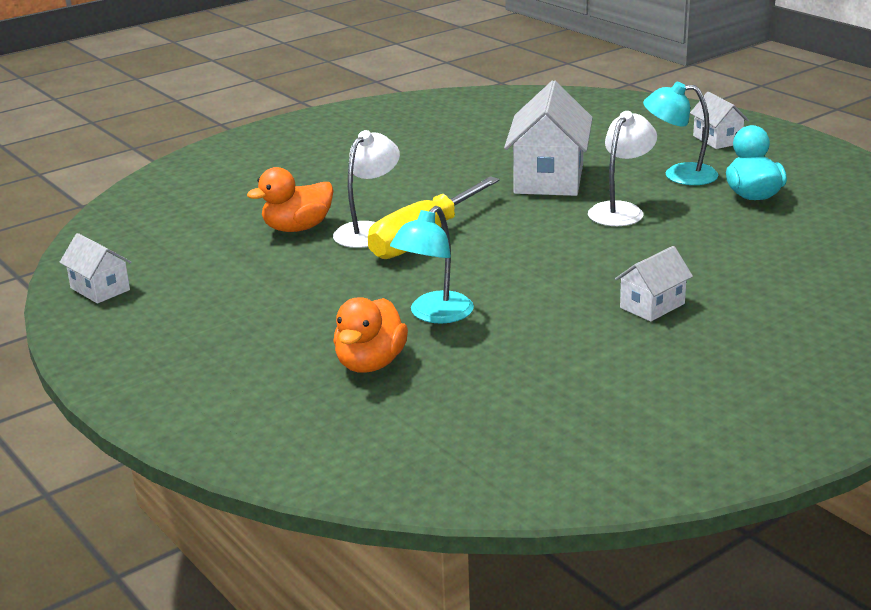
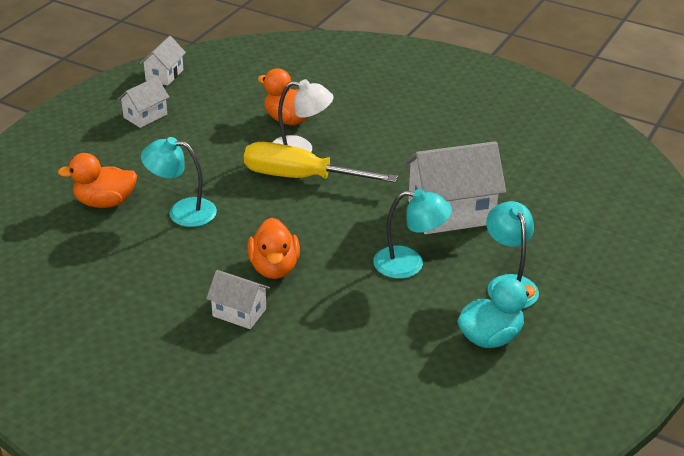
camera: 65 degrees right, 10 degrees up
white lamp [588,111,657,226] -> turquoise lamp [373,189,452,279]
white house [690,92,749,149] -> white house moved to [118,77,169,128]
none -> orange duck [247,218,300,279]

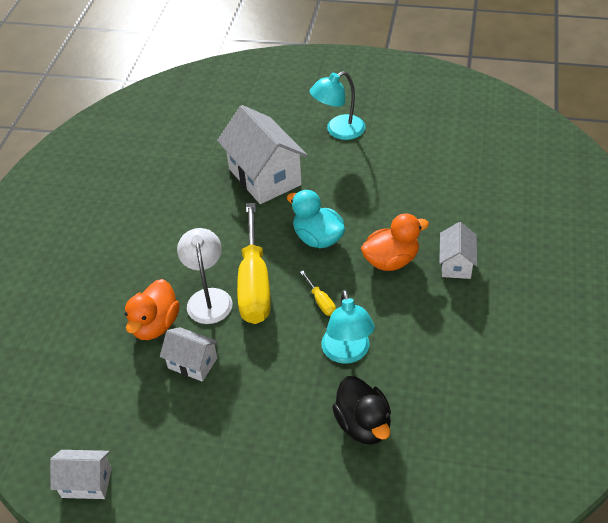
camera: 105 degrees left, 10 degrees up
orange duck [58,153,137,208] -> black duck [332,376,391,445]
white house [118,77,169,128] -> white house moved to [160,327,218,382]
turquoise lamp [373,189,452,279] -> none
turquoise duck [457,278,536,348] -> turquoise duck moved to [287,190,345,248]
none -> yellow screwdriver [300,271,336,316]

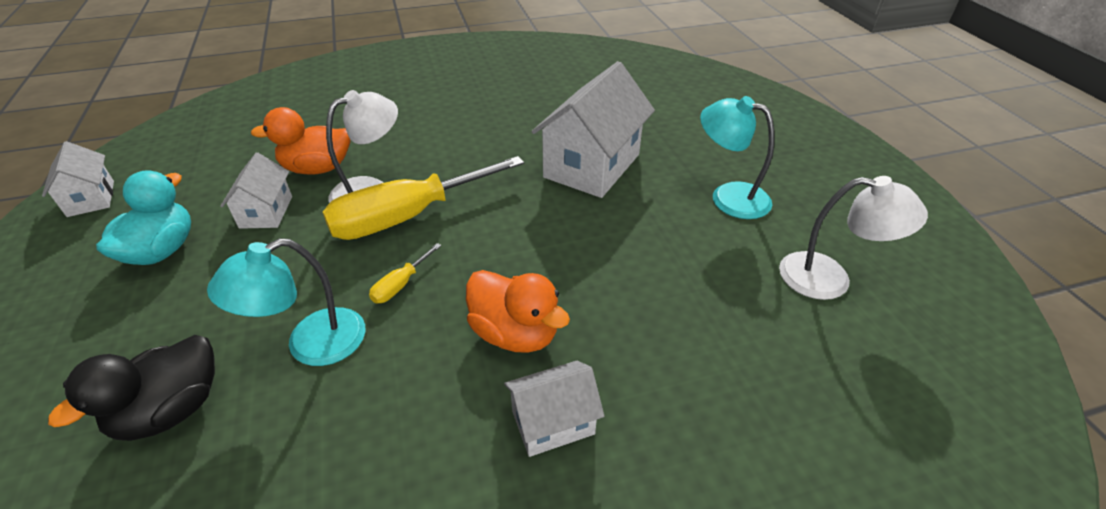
camera: 60 degrees right, 5 degrees down
turquoise duck [287,190,345,248] -> turquoise duck moved to [96,170,191,265]
none -> white lamp [779,176,928,300]

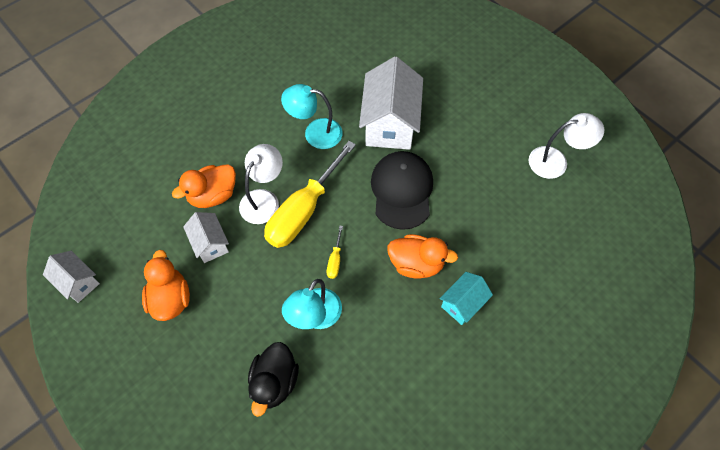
camera: 25 degrees left, 20 degrees up
turquoise duck [96,170,191,265] -> orange duck [142,250,190,321]
white house [504,361,604,457] -> turquoise house [440,272,493,325]
turquoise lamp [700,96,775,219] -> turquoise lamp moved to [281,84,342,149]
none -> black cap [371,151,433,230]

